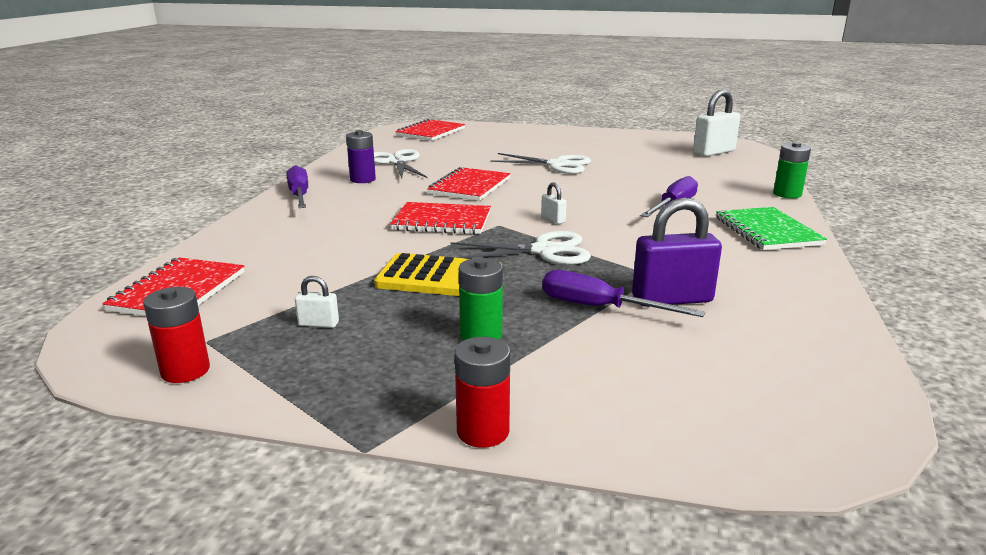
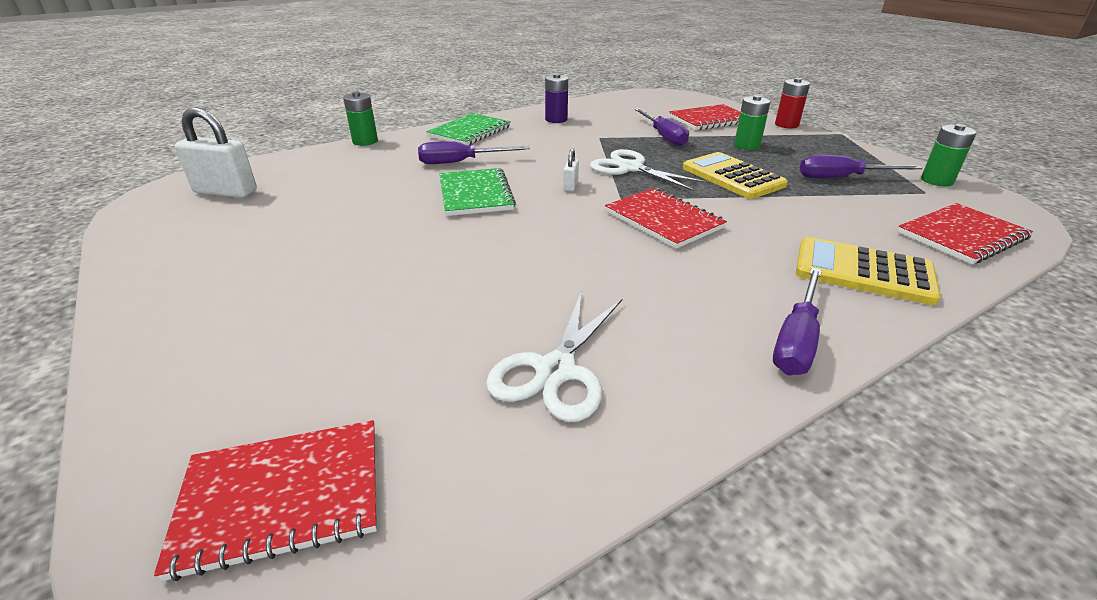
camera: 135 degrees left, 10 degrees up
red battery [143,287,210,383] -> green battery [921,124,977,186]
white padlock [295,276,339,328] -> purple screwdriver [800,155,923,178]
purple battery [346,130,376,183] -> purple battery moved to [545,74,568,123]
red notebook [427,167,510,201] -> red notebook moved to [669,104,740,130]
white scissors [490,153,591,174] -> none
purple padlock [632,197,722,307] -> none
none -> green notebook [439,168,516,216]
none -> yellow calculator [796,237,941,305]

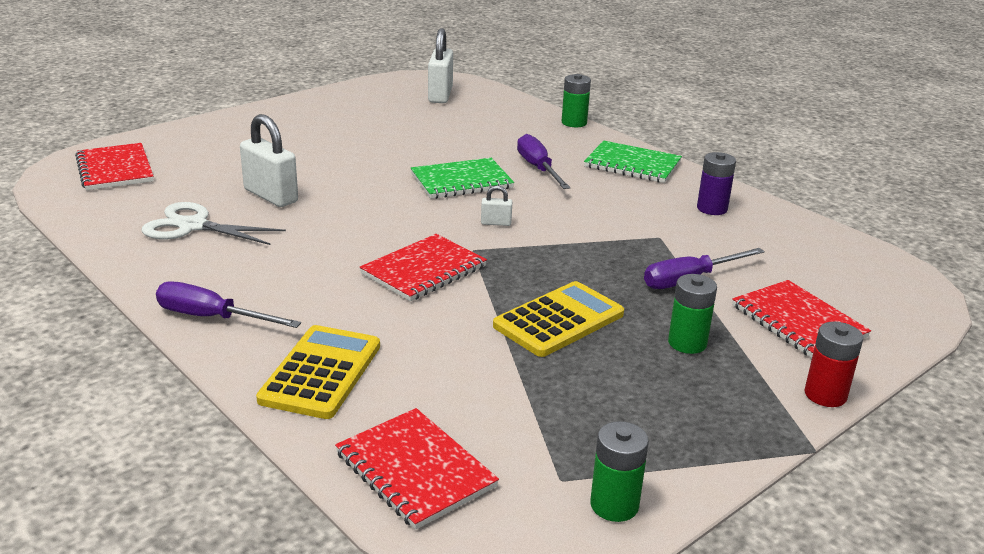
camera: 80 degrees right, 5 degrees down
white scissors [590,149,709,191] -> none
purple screwdriver [800,155,923,178] -> none
none -> white padlock [240,114,298,207]

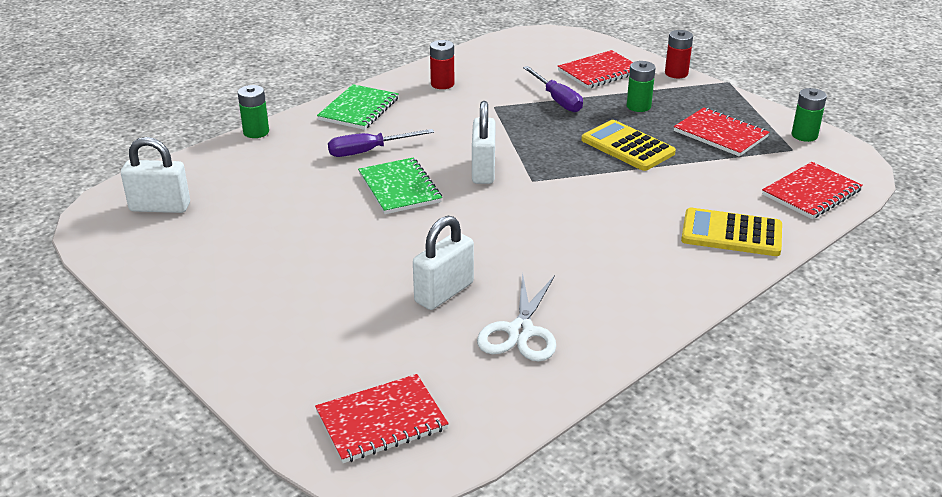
camera: 90 degrees left, 5 degrees up
purple screwdriver [156,281,301,328] -> none
red notebook [360,234,487,301] -> red notebook moved to [674,108,770,157]
white padlock [481,185,512,226] -> white padlock [472,101,496,184], size x2.14
purple battery [697,152,736,215] -> red battery [430,40,454,89]

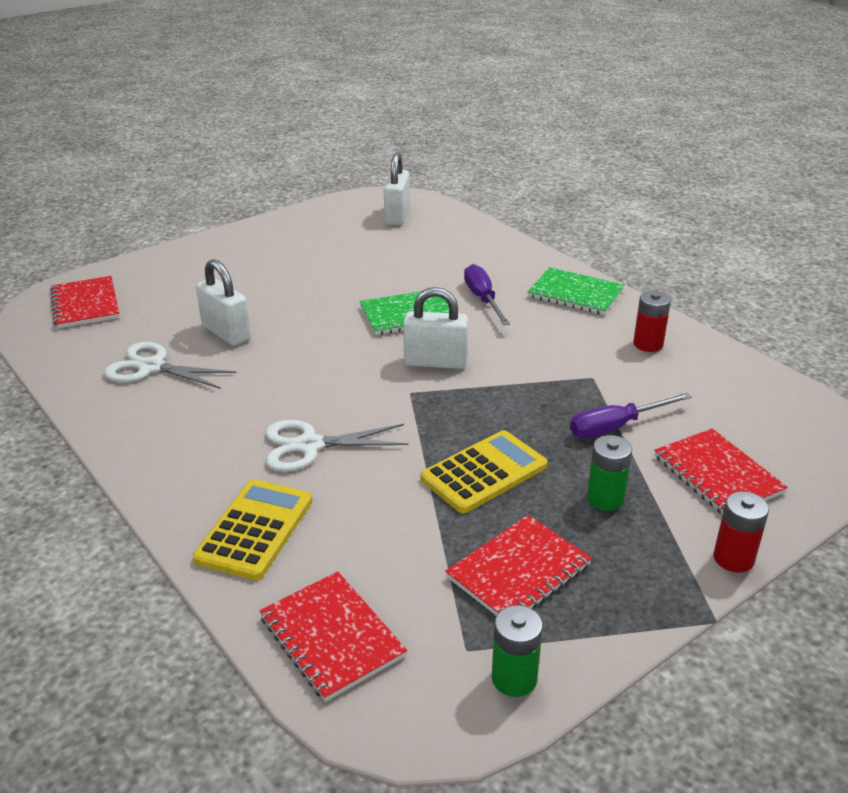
camera: 95 degrees right, 0 degrees up
green battery [238,85,269,138] -> none
none -> white scissors [265,420,409,472]

